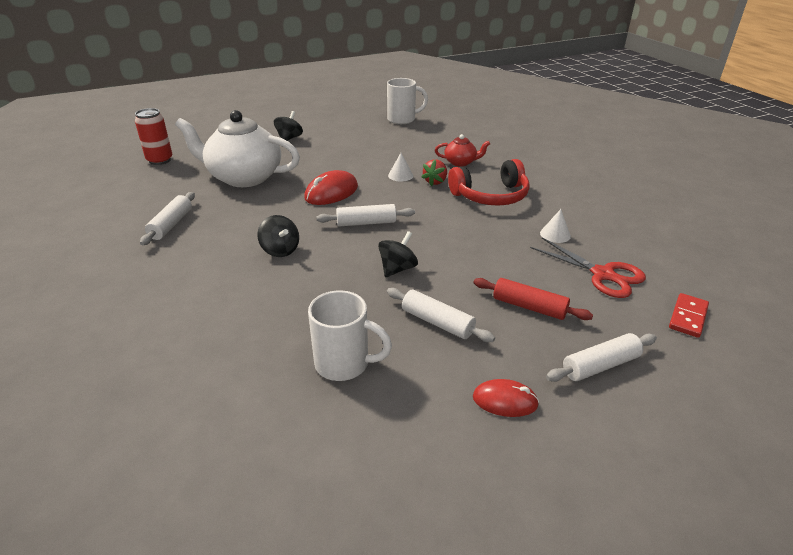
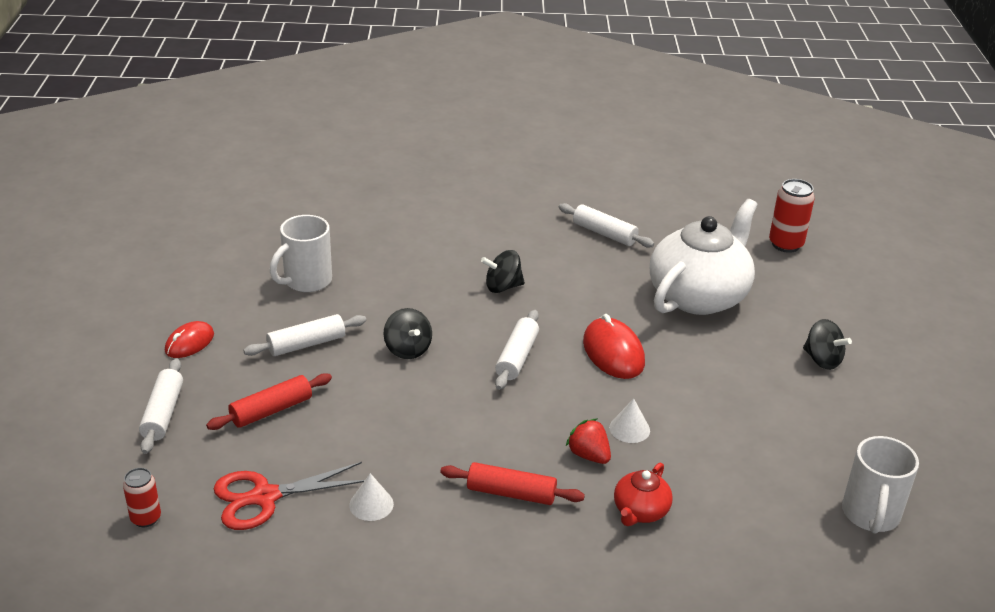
camera: 115 degrees right, 0 degrees up
red headphones [448,159,530,206] -> red rolling pin [440,462,585,505]
red domino [669,293,709,338] -> red can [123,468,161,527]

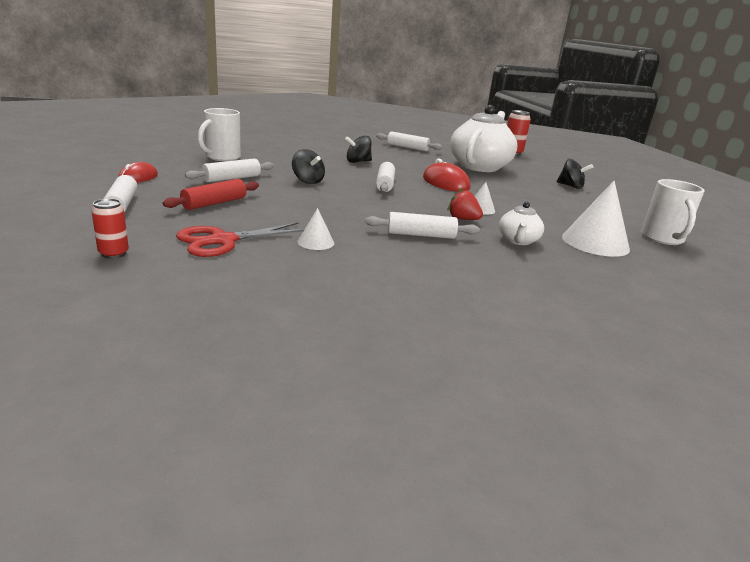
camera: 15 degrees left, 10 degrees down
red rolling pin [440,462,585,505] -> white rolling pin [365,212,480,239]
red teapot [614,463,673,526] -> white teapot [499,202,544,245]
none -> white cone [562,181,630,257]

